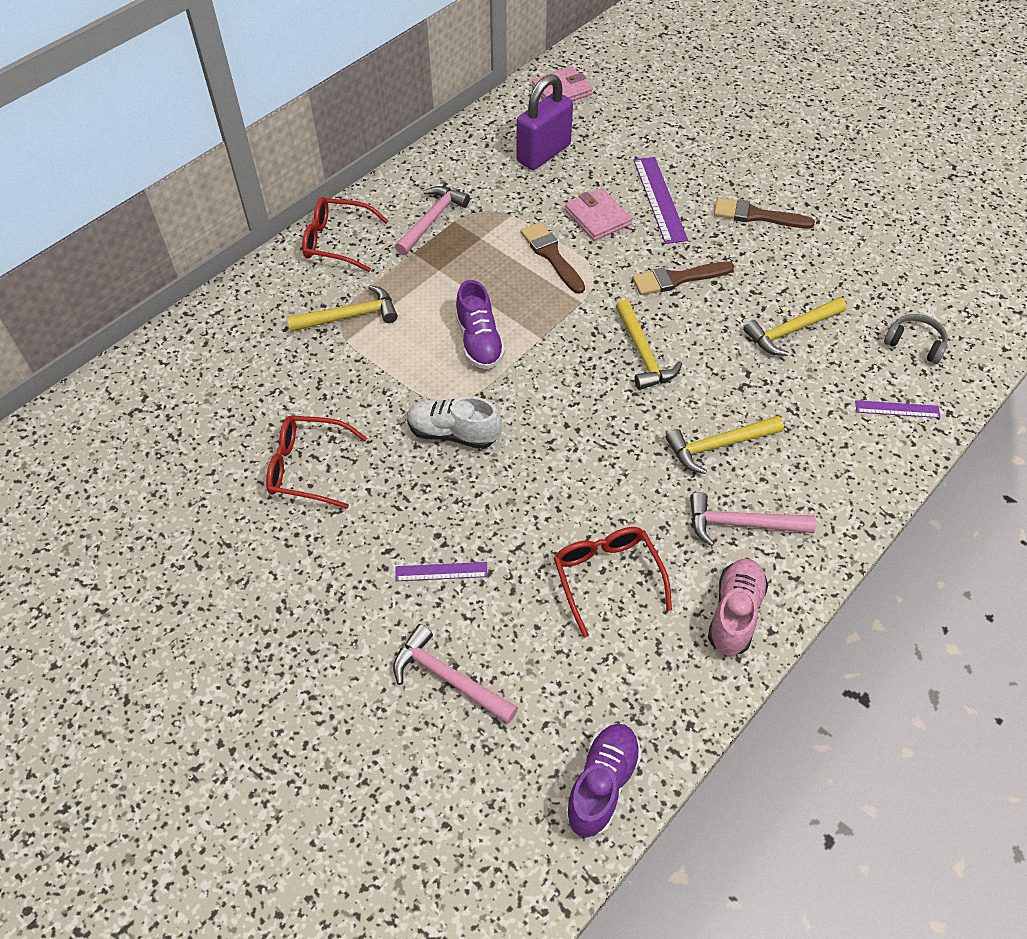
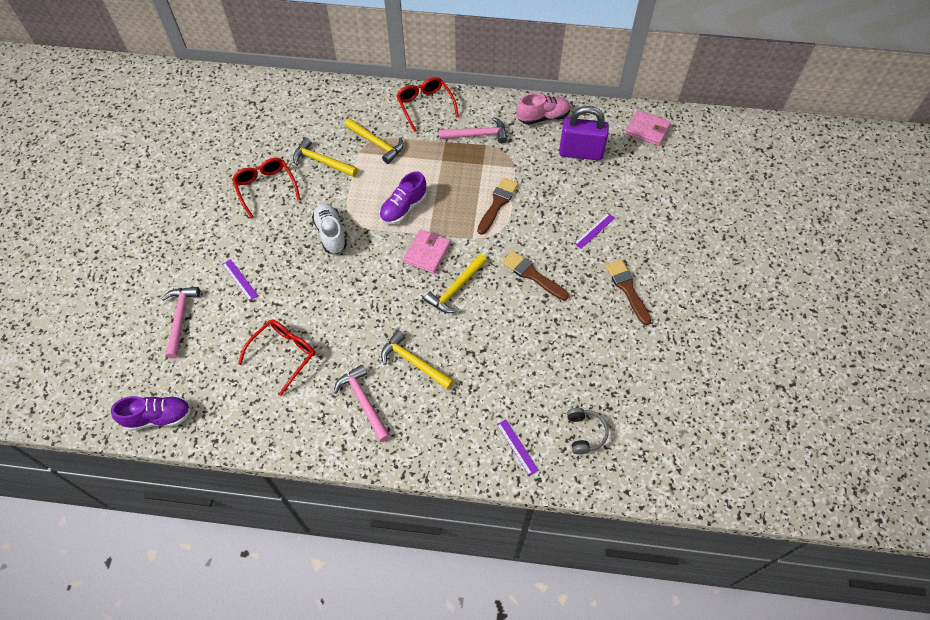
camera: 55 degrees right, 5 degrees up
pink wallet [565,188,632,241] -> pink wallet moved to [403,229,451,274]
purple ruler [633,157,688,244] -> purple ruler [574,213,615,249], size x0.56
pink shoe [708,559,768,656] -> pink shoe moved to [516,93,571,125]
yellow hammer [743,297,847,356] -> yellow hammer moved to [293,138,358,177]

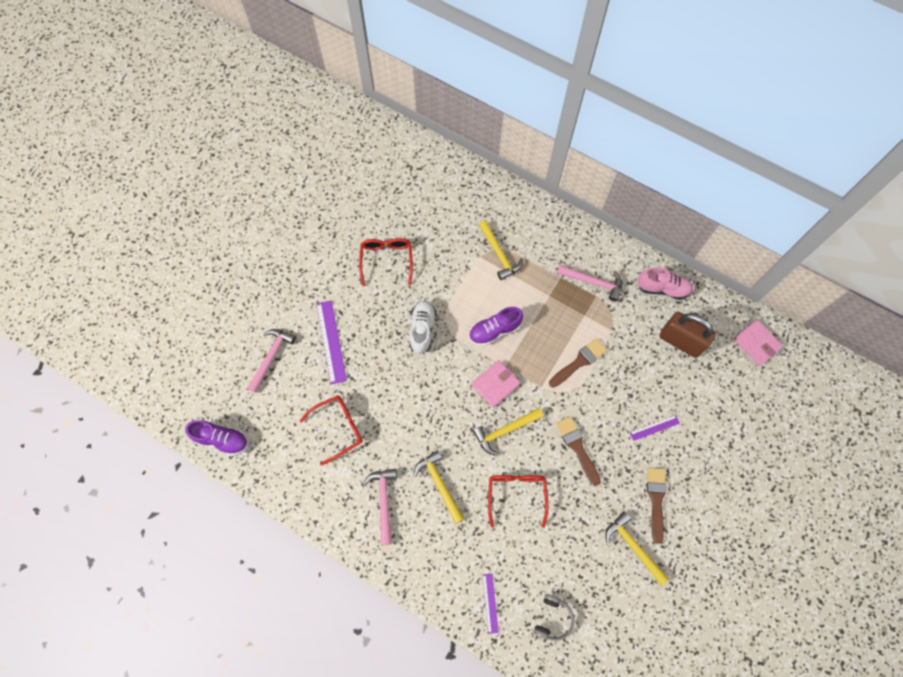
camera: 25 degrees right, 10 degrees up
purple ruler [222,259,258,301] -> purple ruler [316,300,347,384], size x1.79
yellow hammer [293,138,358,177] -> yellow hammer moved to [605,512,669,585]
red glasses [396,77,459,132] -> red glasses moved to [488,475,548,528]
purple padlock [559,106,609,160] -> brown padlock [660,312,716,358]

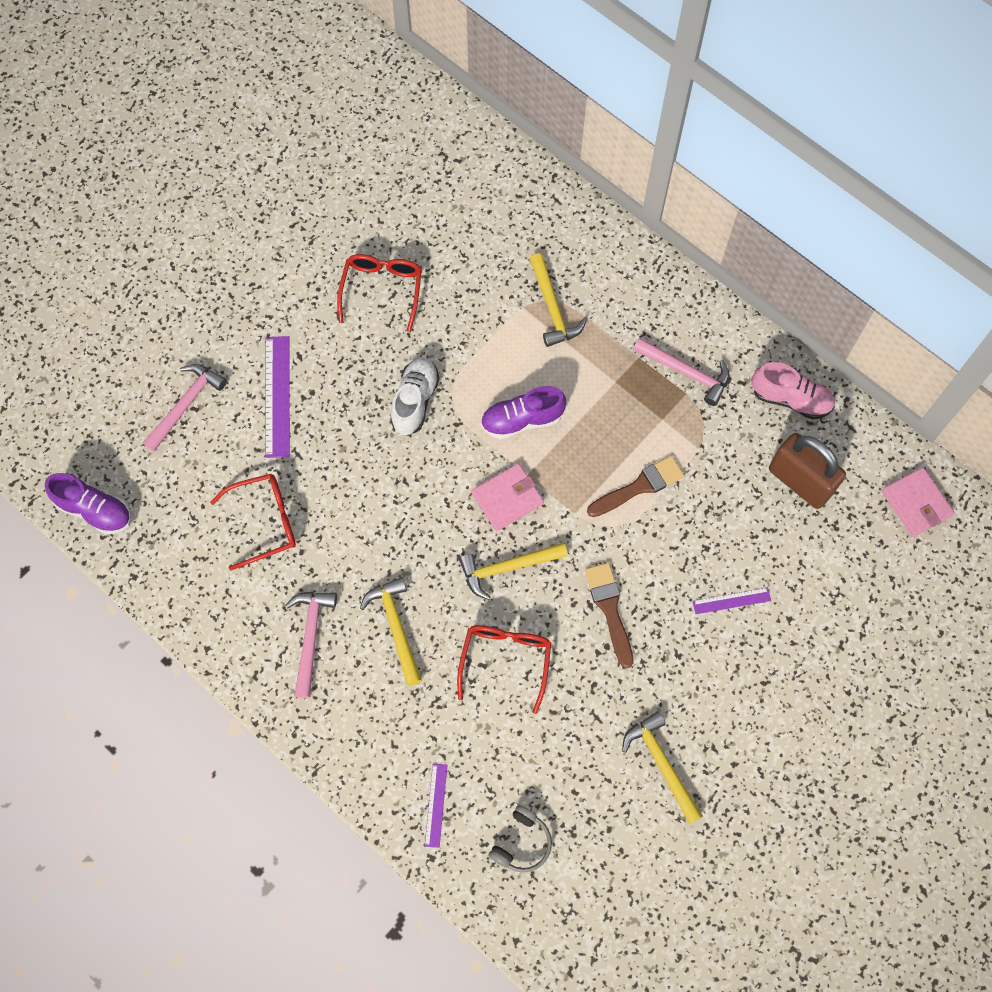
camera: 10 degrees right, 0 degrees up
brown brush [647,467,667,544] -> none

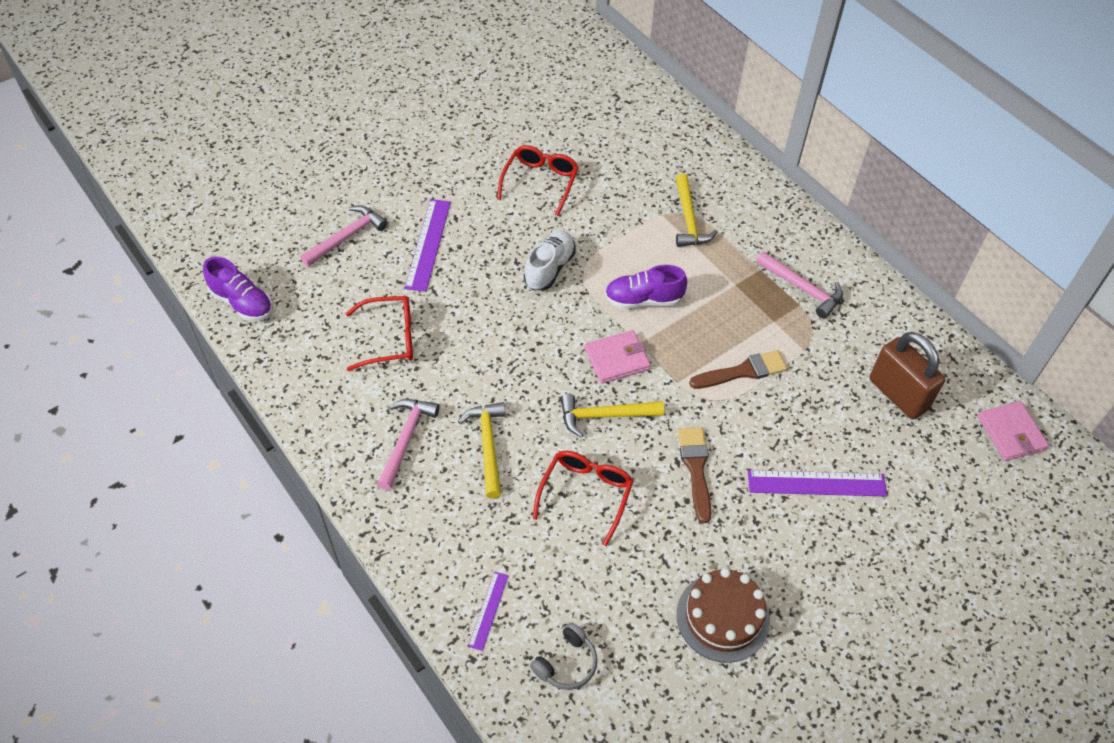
camera: 10 degrees right, 15 degrees down
yellow hammer [622,711,703,824] -> brown cake [677,568,770,663]
purple ruler [693,587,771,614] -> purple ruler [748,470,887,497], size x1.79
pink shoe [751,362,835,419] -> none

